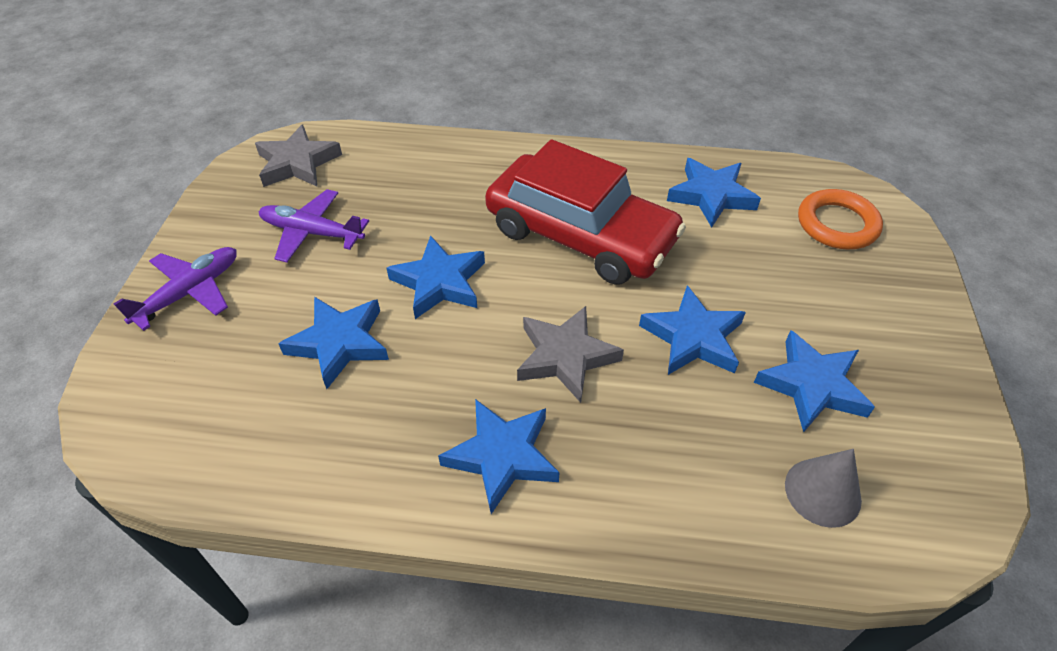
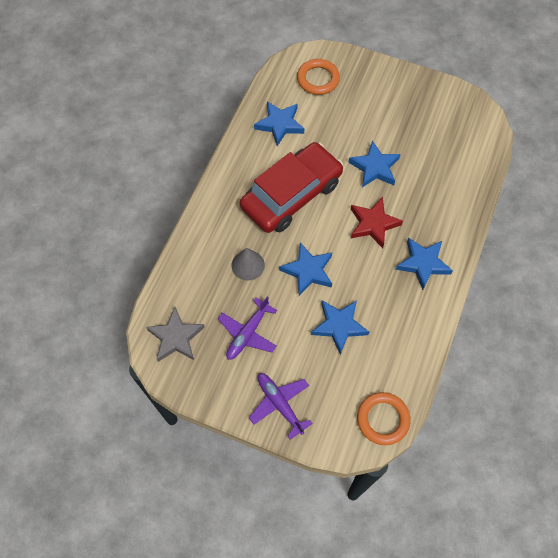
camera: 75 degrees left, 15 degrees up
grey star [517,306,624,403] -> red star [351,197,403,248]
blue star [754,330,875,432] -> none
grey cone [785,449,862,528] -> grey cone moved to [232,248,265,280]
none -> orange ring [357,392,411,445]

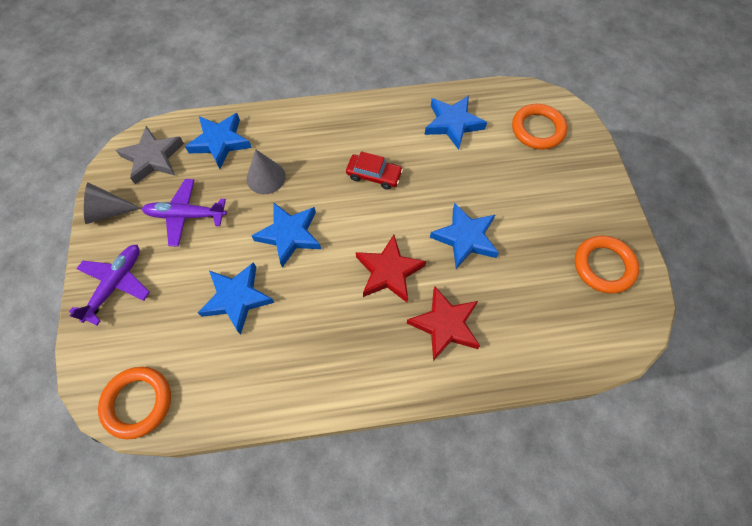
camera: 60 degrees right, 0 degrees up
red car [240,142,343,233] -> red car [346,151,403,190], size x0.41
blue star [396,238,453,290] -> blue star moved to [185,113,252,169]
none -> grey cone [84,182,141,224]
none -> red star [407,286,480,361]
none -> orange ring [575,235,639,294]

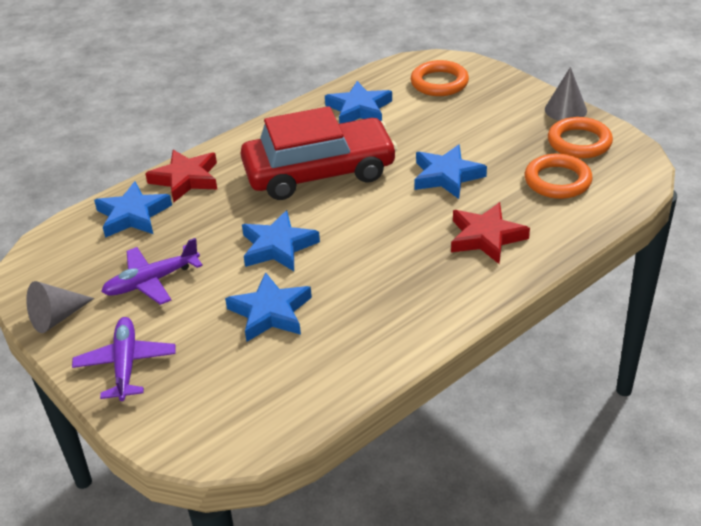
camera: 30 degrees left, 25 degrees down
orange ring [98,367,171,439] -> orange ring moved to [525,154,593,199]
grey star [116,126,184,184] -> none
grey cone [247,149,286,194] -> grey cone moved to [545,67,587,121]
red car [346,151,403,190] -> red car [241,106,398,200], size x2.41
red star [356,235,426,302] -> red star moved to [145,149,217,202]

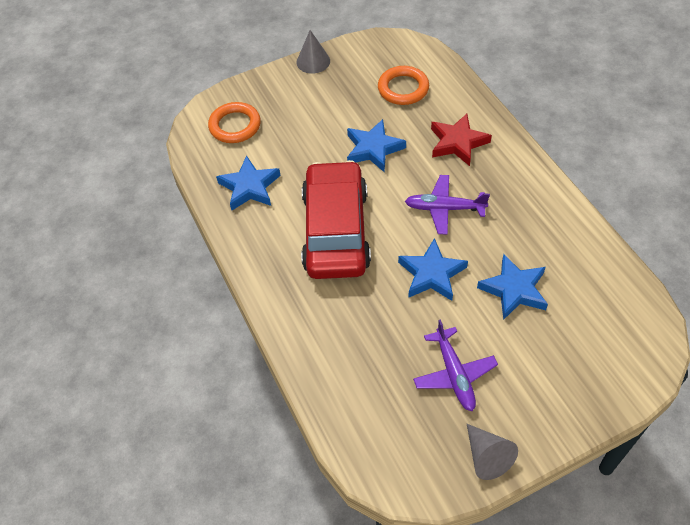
camera: 75 degrees left, 15 degrees up
purple plane [72,317,176,401] -> purple plane moved to [405,175,490,235]
blue star [94,181,172,238] -> none
red star [145,149,217,202] -> none
orange ring [548,117,613,159] -> none

